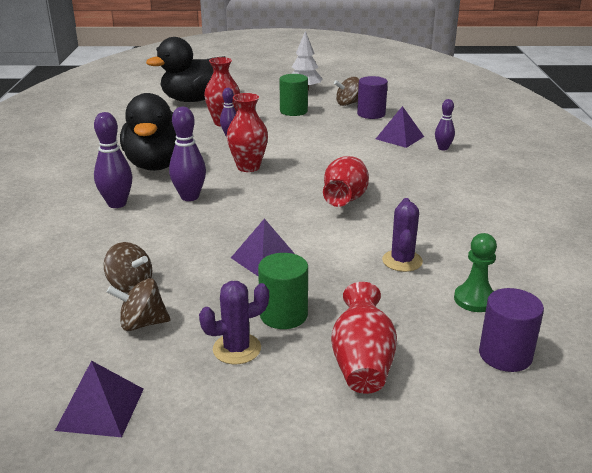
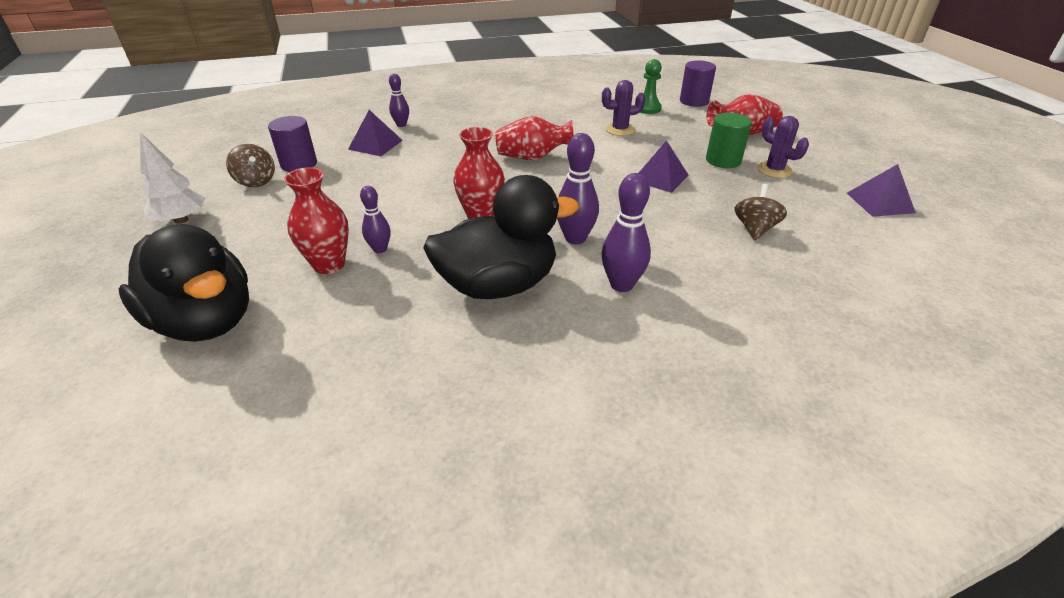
camera: 105 degrees left, 10 degrees up
brown spinning top [107,278,170,331] -> none
green cylinder [279,74,308,116] -> none

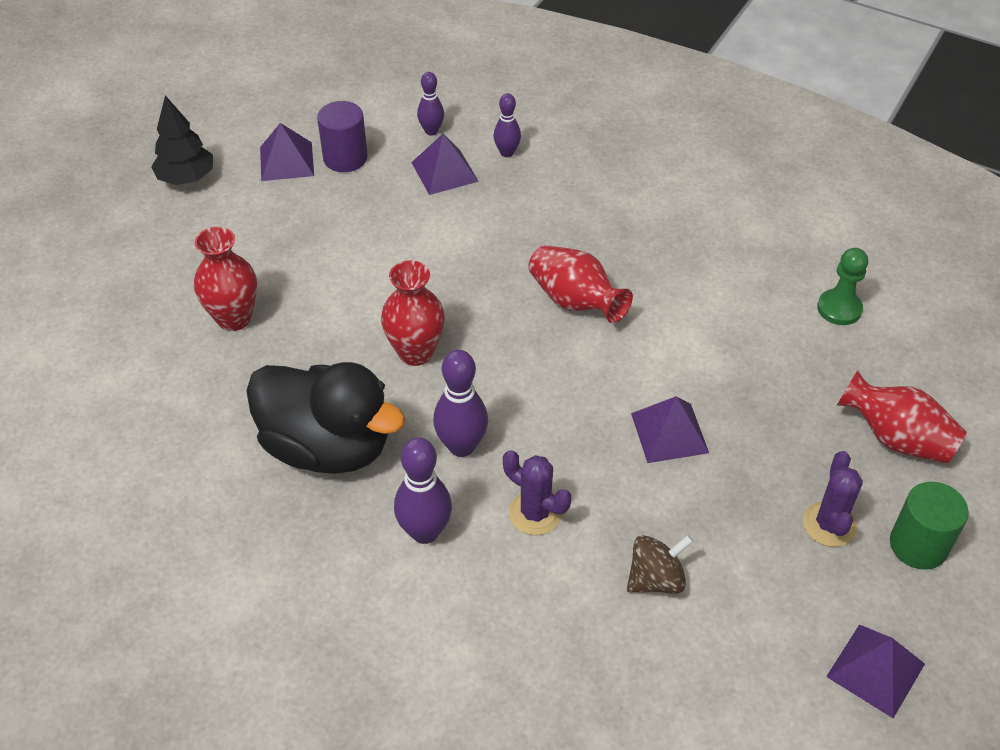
camera: 45 degrees right, 10 degrees up
black duck [118,224,249,342] -> none
white tree [140,132,205,224] -> black tree [151,95,213,185]
brown spinning top [226,144,275,187] -> purple pyramid [260,123,314,181]
purple bowling pin [360,186,390,253] -> purple bowling pin moved to [417,72,444,136]
purple cactus [602,80,645,136] -> purple cactus moved to [503,450,571,535]
purple cylinder [680,60,716,107] -> none
green cylinder [706,113,752,168] -> green cylinder moved to [890,482,969,570]

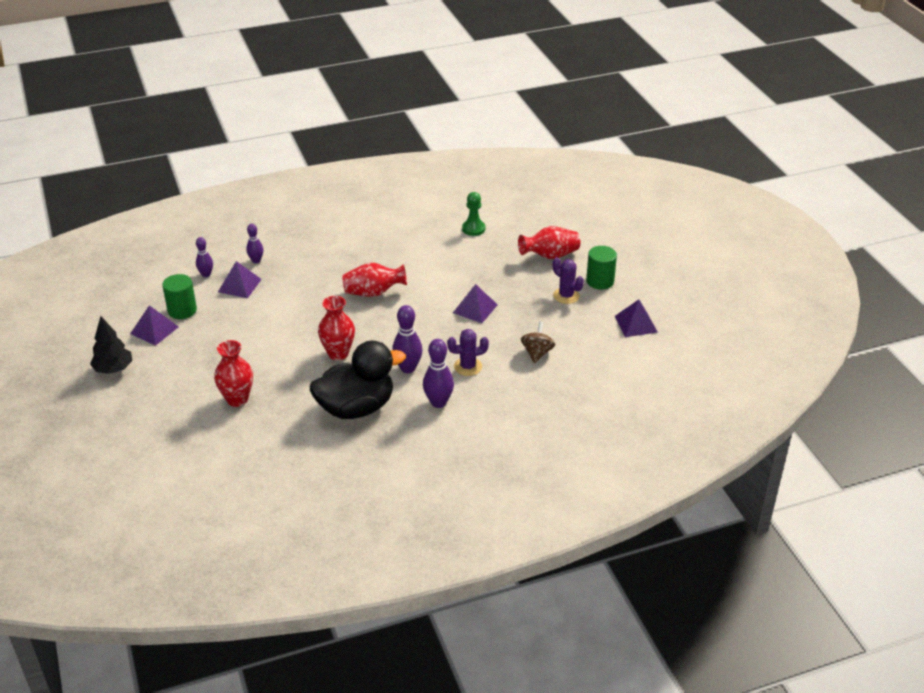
camera: 50 degrees left, 10 degrees down
purple cylinder [317,101,368,172] -> green cylinder [162,274,197,319]

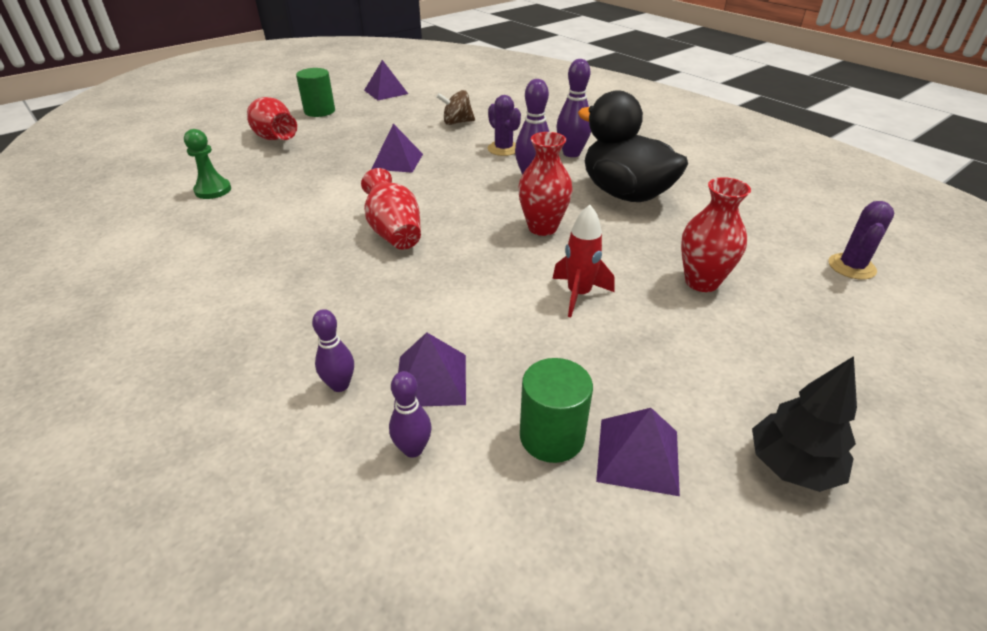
camera: 110 degrees left, 0 degrees up
purple cactus [553,258,584,304] -> purple cactus moved to [828,201,894,280]
none -> red rocket [552,204,615,317]

